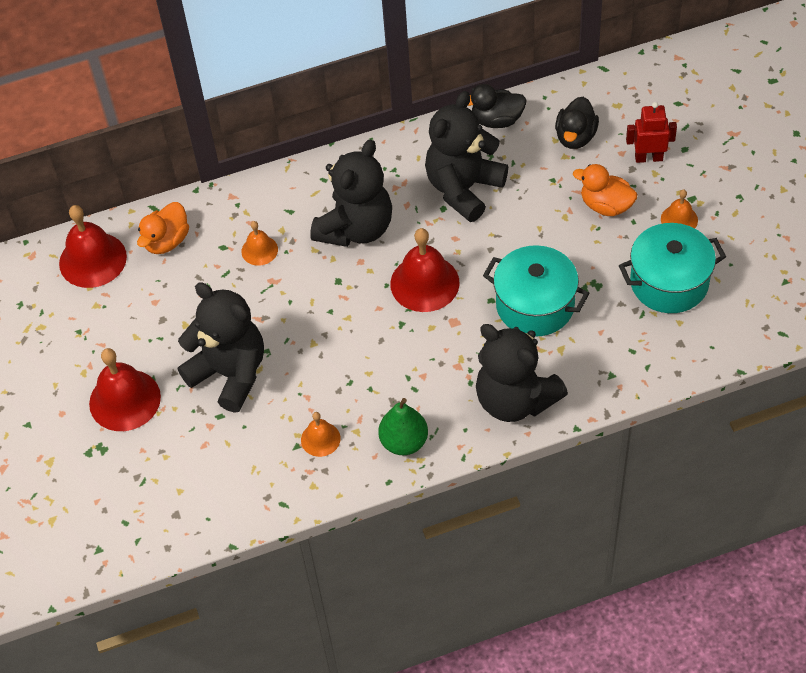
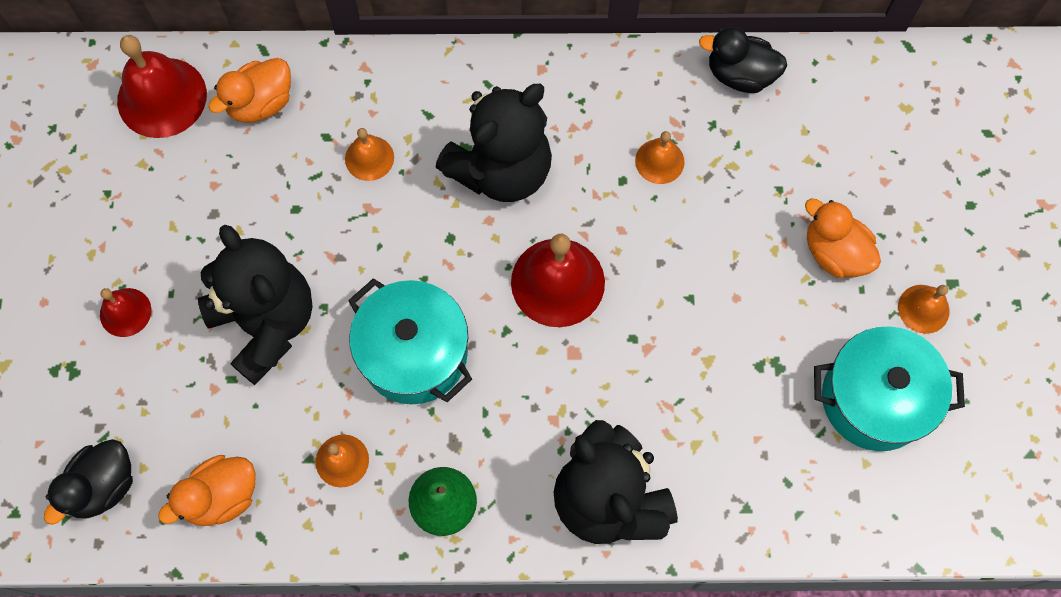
camera: 15 degrees right, 15 degrees up
red bell [89,348,161,431] -> red bell [100,288,151,337], size x0.54
black teddy bear [425,91,508,222] -> orange bell [635,131,685,184]
turquoise pot [483,245,589,337] -> turquoise pot moved to [348,278,472,404]
black duck [555,97,599,149] -> black duck moved to [44,439,133,525]
red robot [626,102,677,163] -> none
none -> orange duck [158,455,256,526]

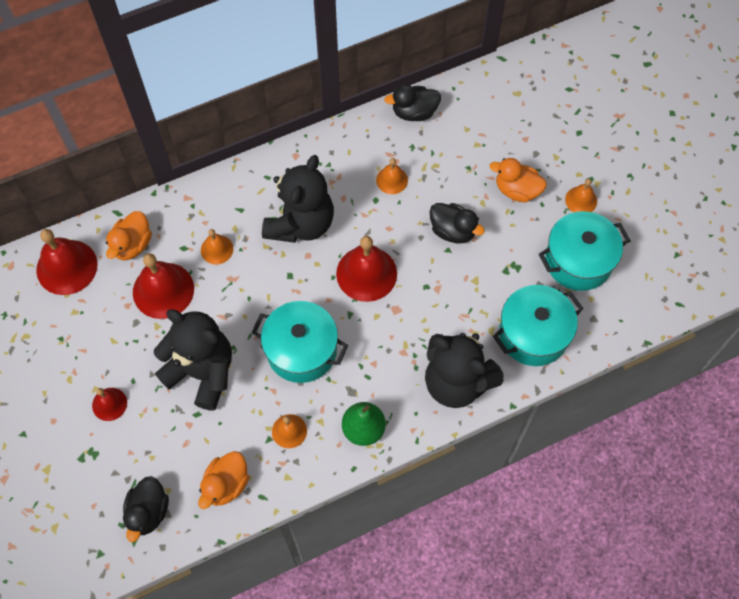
camera: 25 degrees left, 5 degrees down
none -> red bell [133,253,194,319]
none -> black duck [430,203,485,243]
none -> turquoise pot [493,285,584,366]

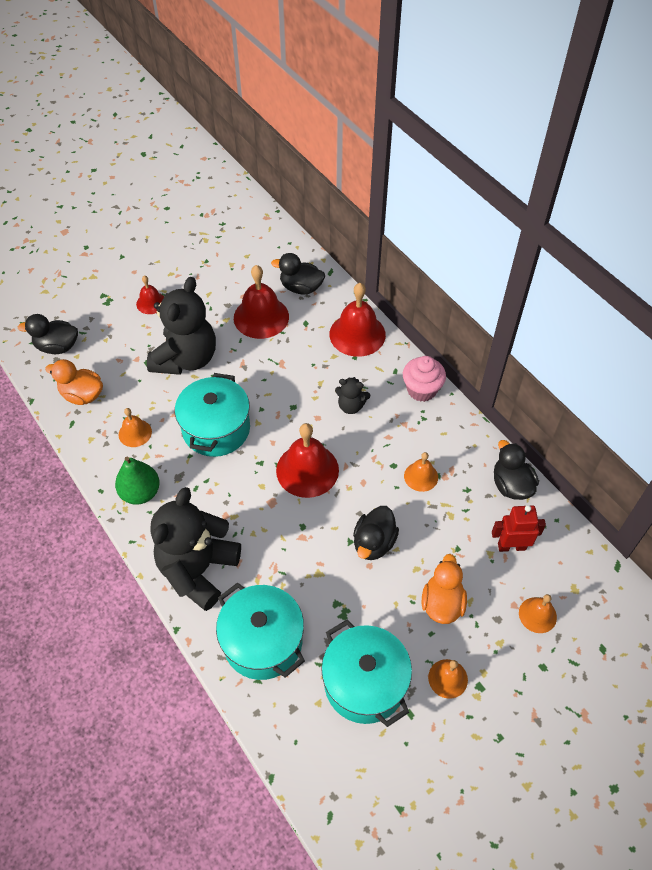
camera: 80 degrees right, 10 degrees down
red bell [36,229,98,295] -> red bell moved to [329,283,386,357]
orange duck [106,211,152,261] -> black duck [271,253,325,295]
orange bell [201,229,233,265] -> orange bell moved to [519,594,557,633]
black teddy bear [262,155,334,243] -> black teddy bear [335,377,370,414], size x0.46
none -> pink cupcake [403,356,446,402]
none -> red robot [492,505,546,552]

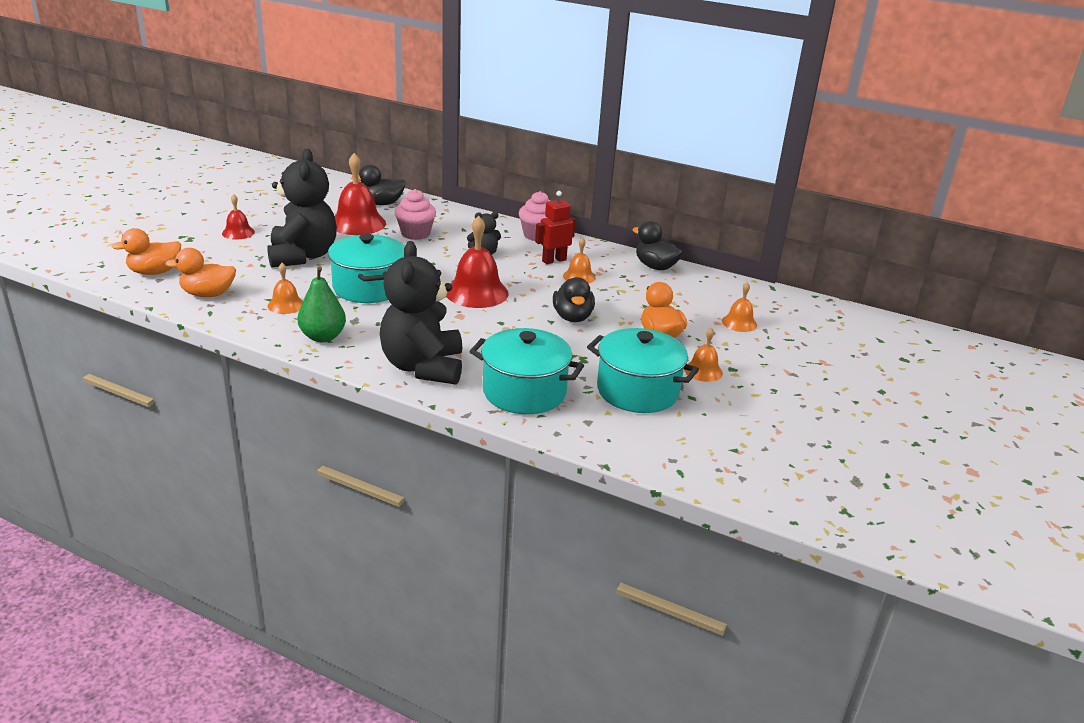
camera: 30 degrees left, 25 degrees down
black duck [18,314,78,354] -> orange duck [111,228,181,275]
red bell [329,283,386,357] -> none
red robot [492,505,546,552] -> red robot moved to [535,191,576,264]
none -> pink cupcake [395,189,436,240]

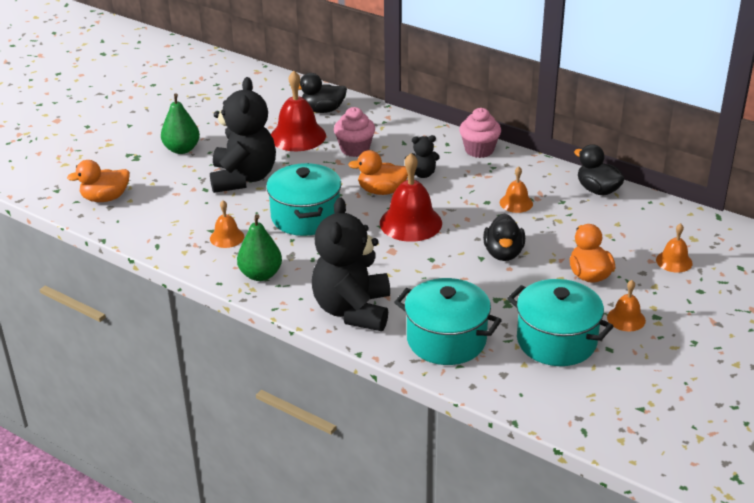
camera: 10 degrees right, 5 degrees up
orange duck [165,248,236,297] -> orange duck moved to [348,150,408,195]
red bell [222,194,255,240] -> green pear [161,93,200,154]
red robot [535,191,576,264] -> none

